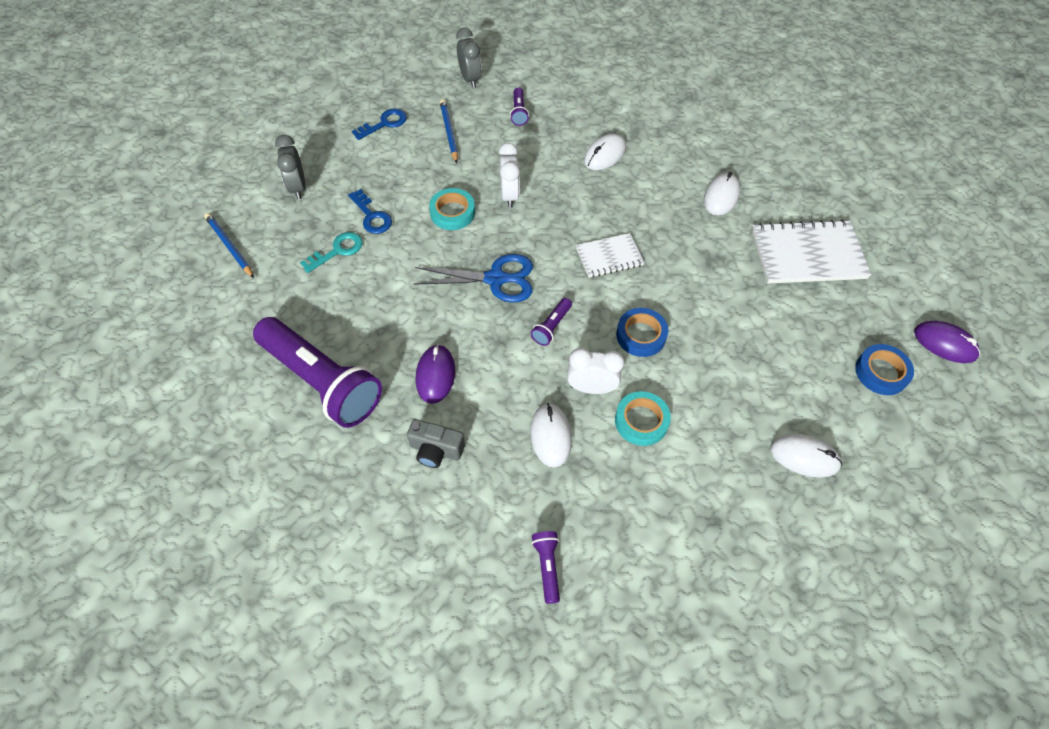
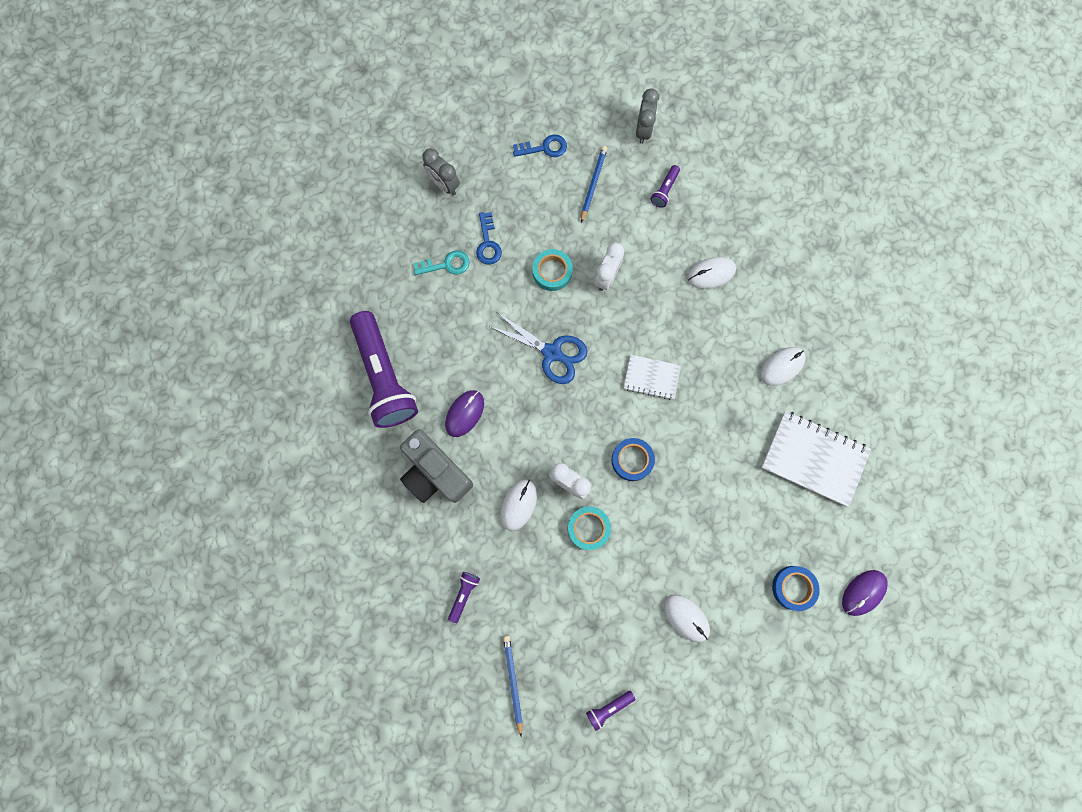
camera: 30 degrees right, 20 degrees up
blue pencil [204,213,254,278] -> blue pencil moved to [503,635,523,737]
grey clock [275,135,306,199] -> grey clock turned 60 degrees counterclockwise [422,148,460,195]
grey camera [407,419,465,468] -> grey camera [400,429,473,503], size x1.80
purple flashlight [531,298,572,346] -> purple flashlight moved to [586,691,636,731]
purple mouse [914,321,981,363] -> purple mouse turned 75 degrees clockwise [842,570,888,616]

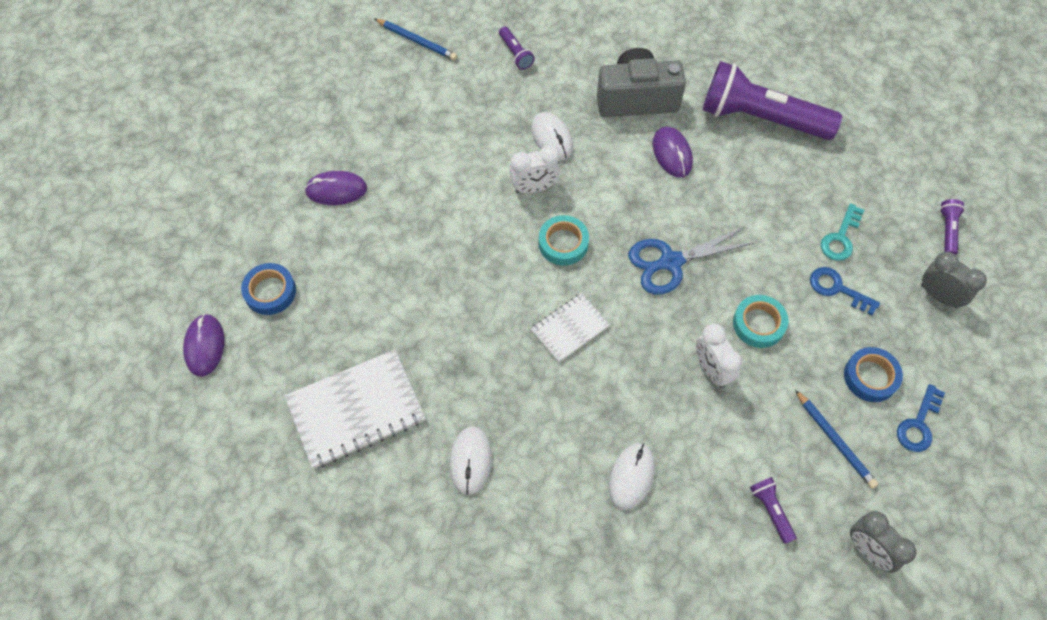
camera: 130 degrees right, 15 degrees down
grey clock [422,148,460,195] -> grey clock turned 45 degrees clockwise [921,252,987,308]
turquoise tape [568,506,611,550] -> turquoise tape moved to [539,215,589,266]
purple flashlight [586,691,636,731] -> purple flashlight moved to [940,199,965,255]
blue tape [611,438,655,481] -> blue tape moved to [844,347,903,402]
white mouse [664,594,710,642] -> purple mouse [304,171,367,205]

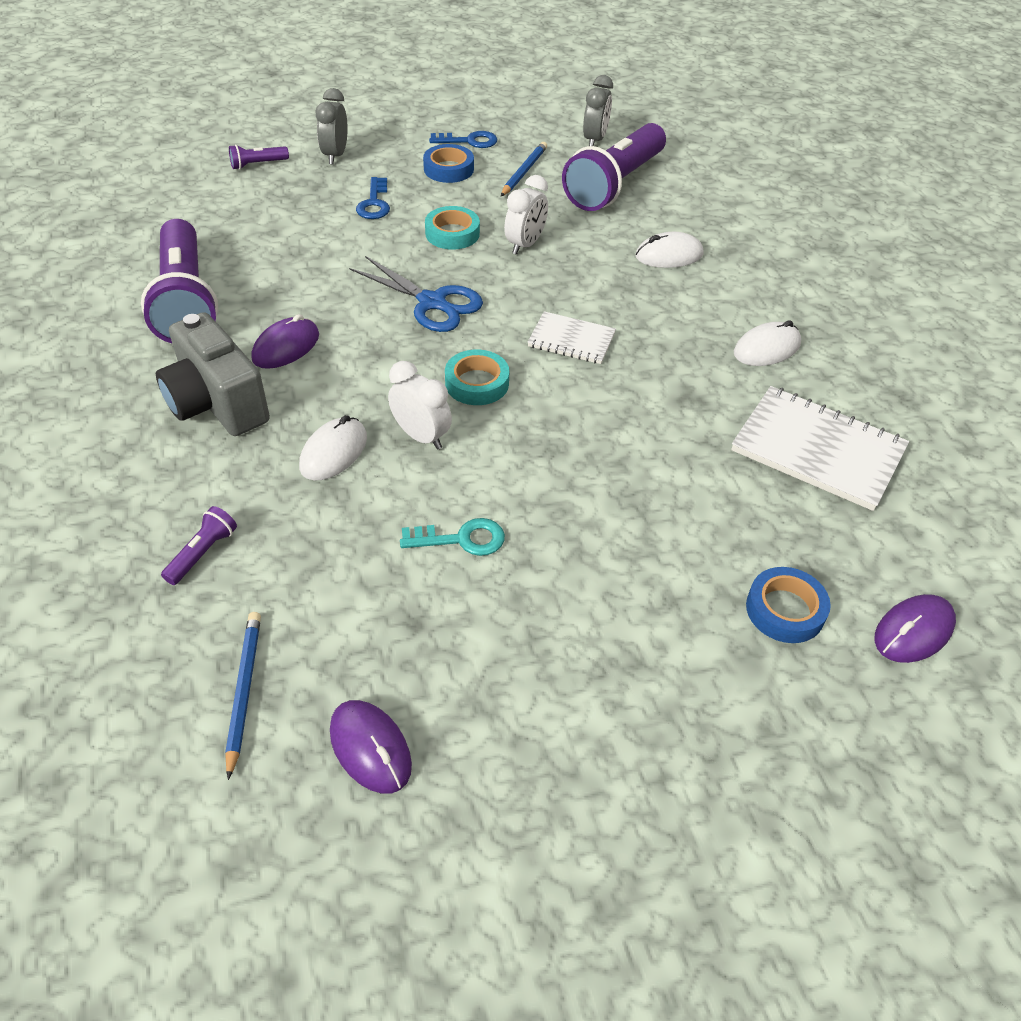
camera: 125 degrees left, 15 degrees down
purple mouse [304,171,367,205] -> purple mouse moved to [330,700,412,794]
purple flashlight [750,477,796,544] -> purple flashlight [562,123,666,211], size x2.48
turquoise key [821,203,864,261] -> turquoise key moved to [400,518,505,556]

